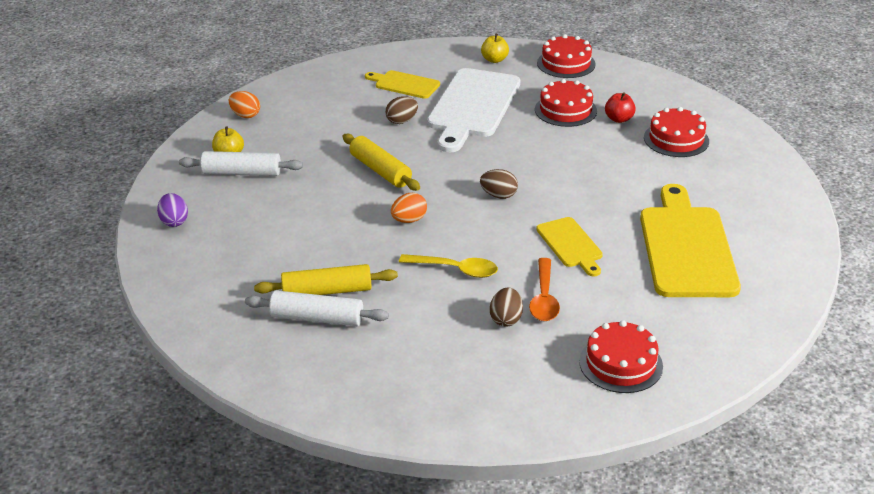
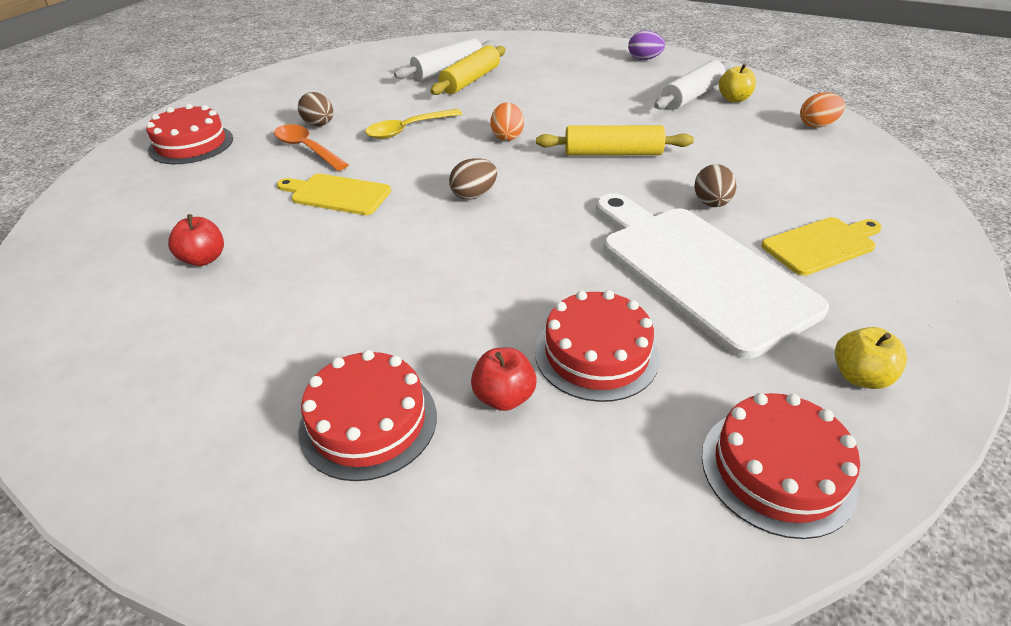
camera: 130 degrees right, 5 degrees up
yellow cutting board [640,184,741,297] -> red apple [168,214,224,266]

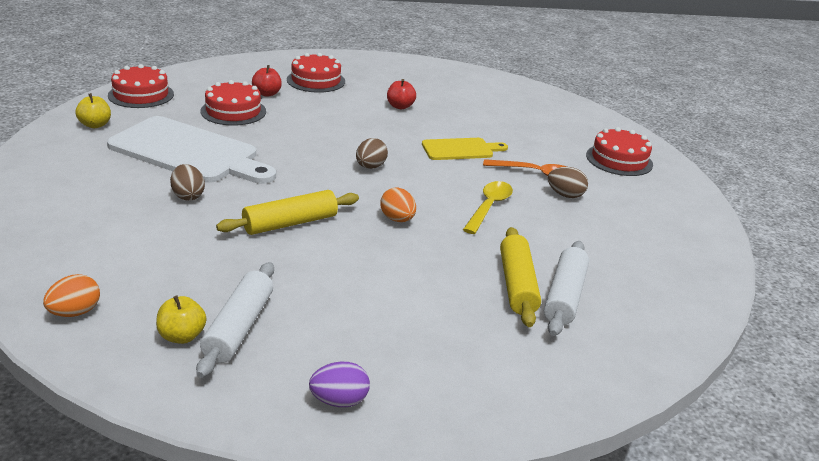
camera: 145 degrees right, 10 degrees down
red apple [168,214,224,266] -> red apple moved to [387,79,416,110]
yellow cutting board [761,217,882,276] -> none

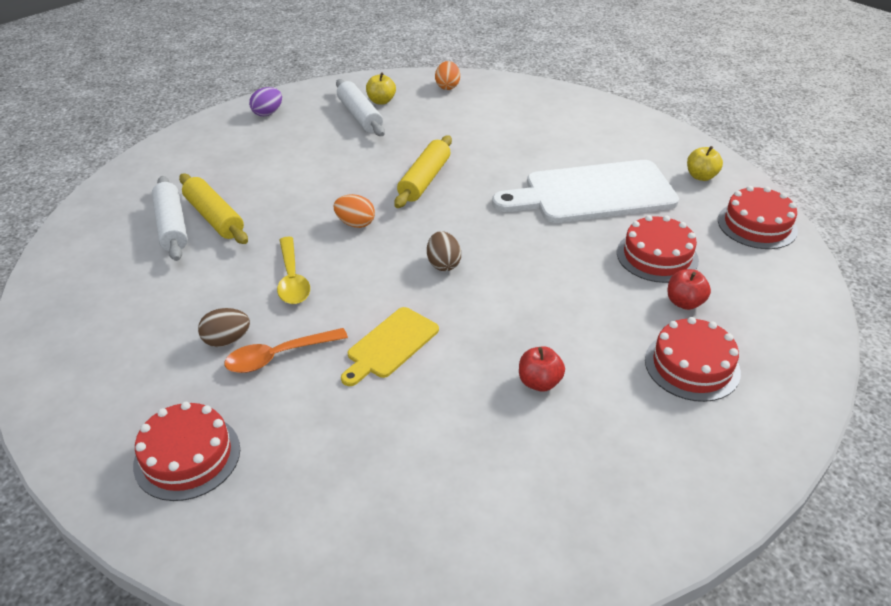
camera: 145 degrees right, 10 degrees up
brown egg [170,164,205,201] -> none

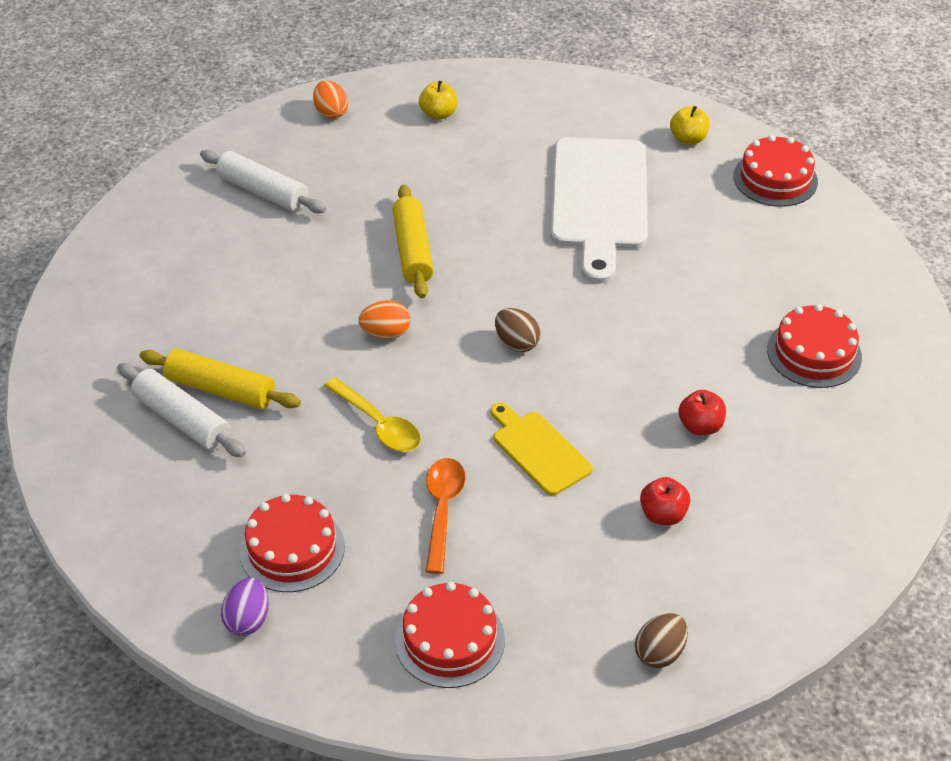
camera: 30 degrees left, 5 degrees up
brown egg [198,308,250,347] -> brown egg moved to [635,613,688,668]
orange spoon [224,328,348,373] -> orange spoon turned 150 degrees clockwise [425,458,465,574]
purple egg [249,87,282,116] -> purple egg moved to [221,578,269,636]
yellow cutting board [341,307,439,386] -> yellow cutting board turned 135 degrees clockwise [491,402,593,496]
yellow apple [366,72,396,105] -> yellow apple moved to [419,81,457,120]
white cutting board [492,160,679,223] -> white cutting board turned 45 degrees counterclockwise [551,137,647,284]
red cake [617,215,699,283] -> red cake moved to [239,494,345,592]
red apple [667,269,711,310] -> red apple moved to [640,477,690,525]

